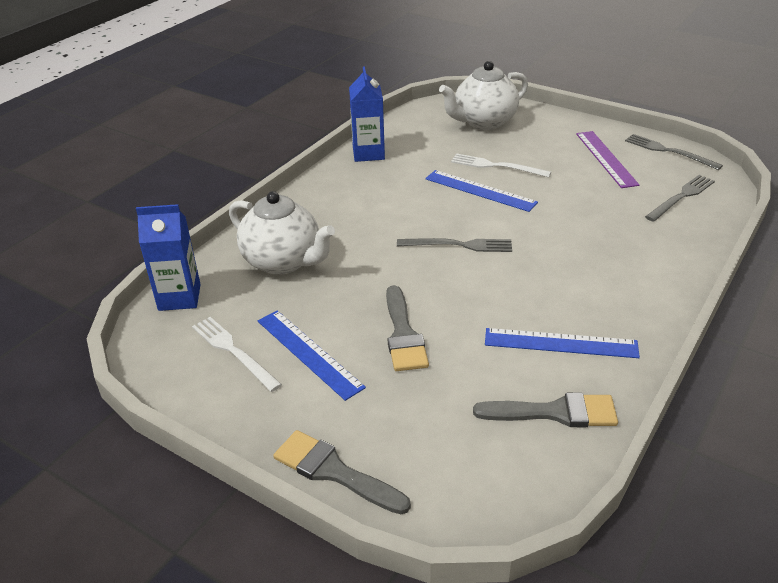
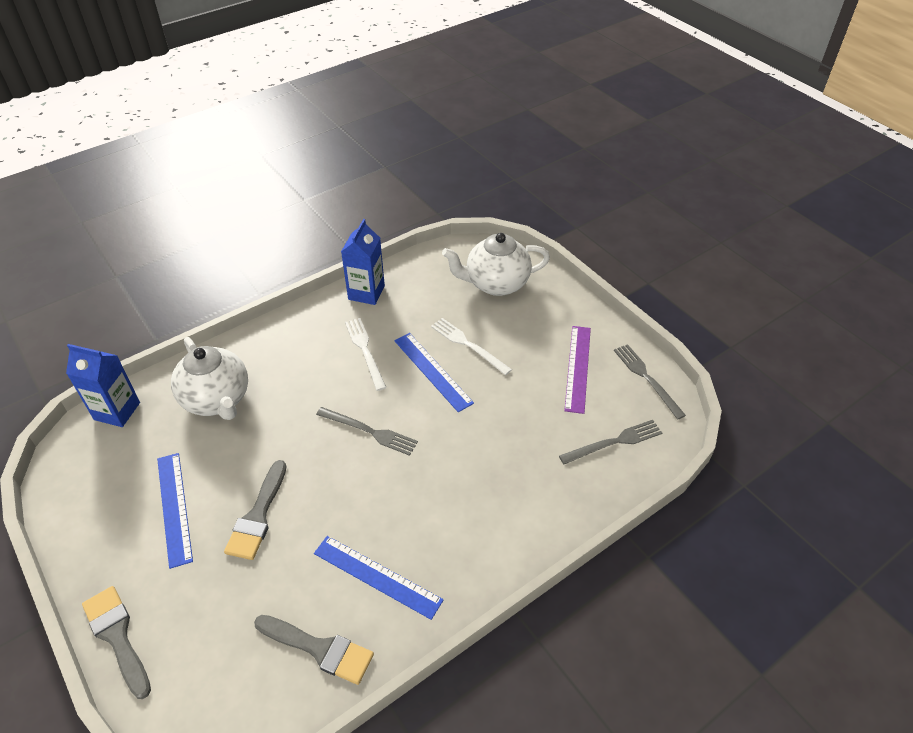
camera: 20 degrees right, 10 degrees up
white fork [192,317,282,392] -> white fork moved to [345,318,387,391]

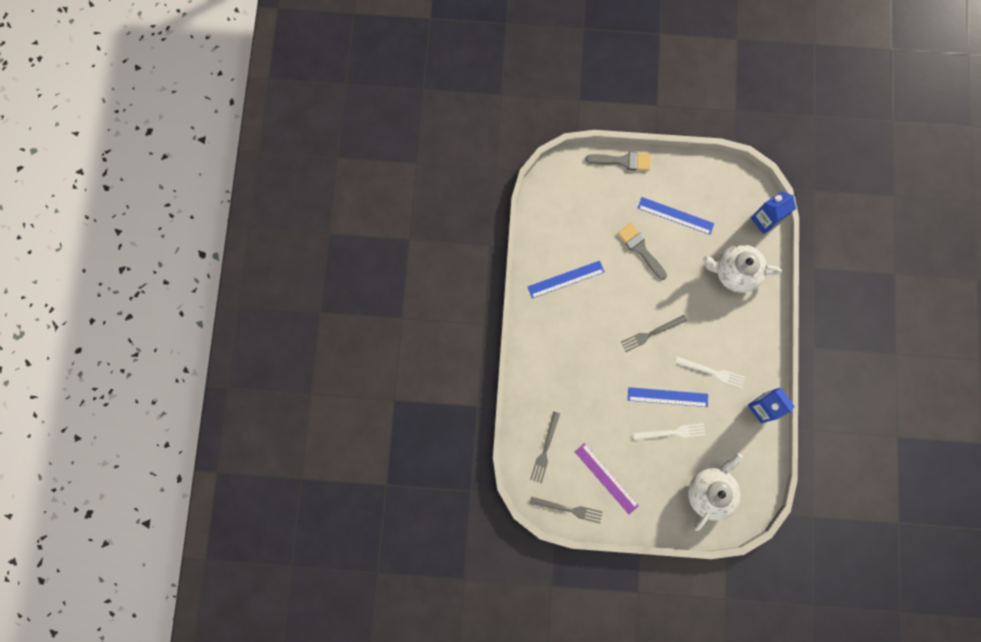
camera: 130 degrees right, 30 degrees up
grey brush [254,615,374,685] -> none

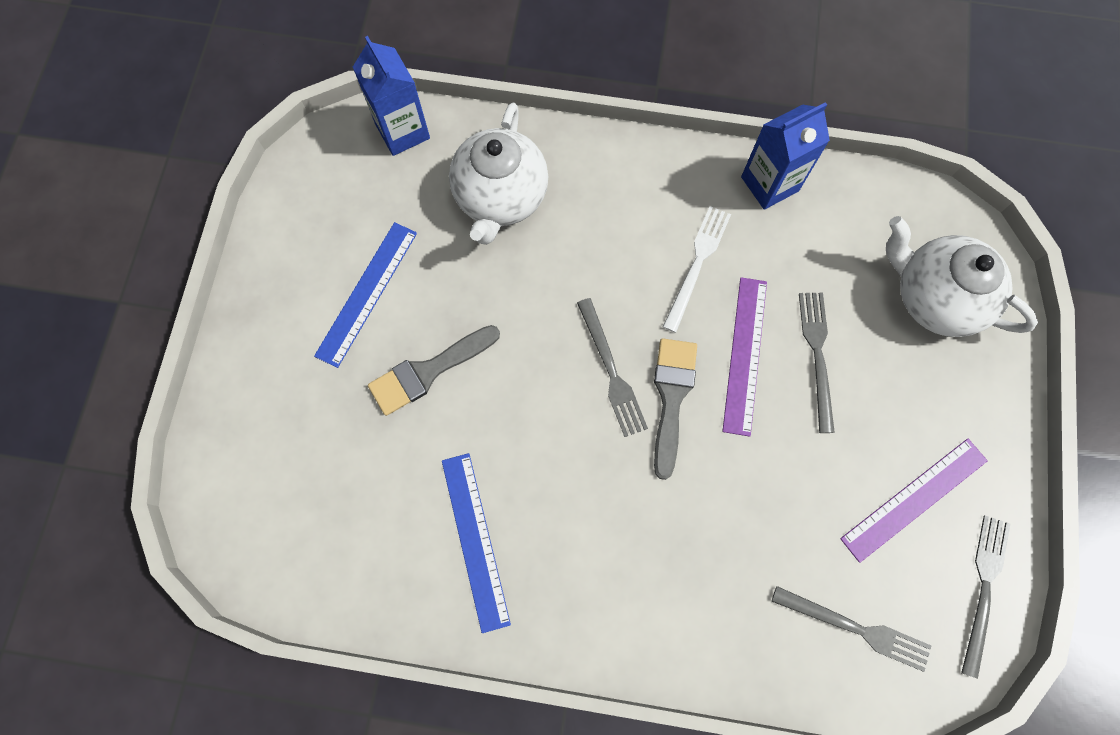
camera: 85 degrees left, 5 degrees down
grey brush [585,152,651,171] -> grey brush moved to [654,339,697,480]
blue ruler [628,387,708,407] -> purple ruler [722,277,767,437]
white fork [633,423,705,440] -> grey fork [799,293,835,433]

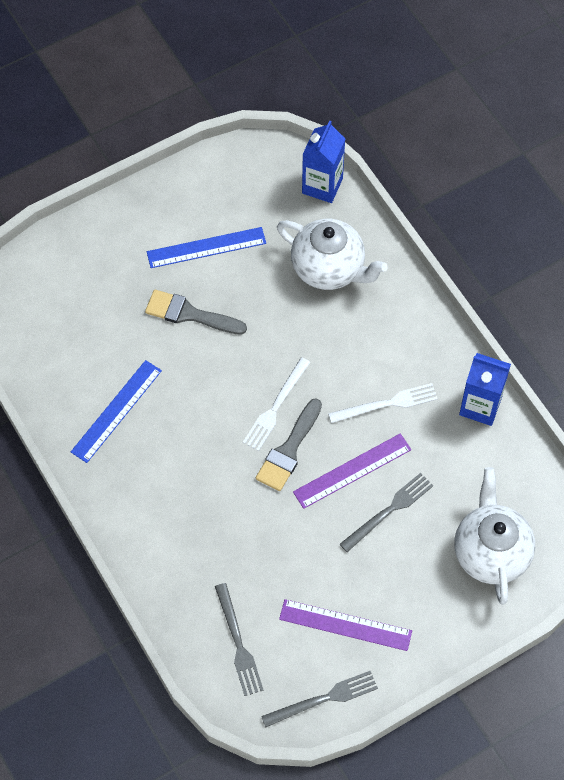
camera: 50 degrees right, 10 degrees down
white teapot [449,102,548,245] -> white teapot turned 120 degrees counterclockwise [277,219,388,290]
grey fork [577,298,648,437] -> white fork [243,357,311,451]
grey brush [654,339,697,480] -> grey brush turned 150 degrees clockwise [256,398,322,491]

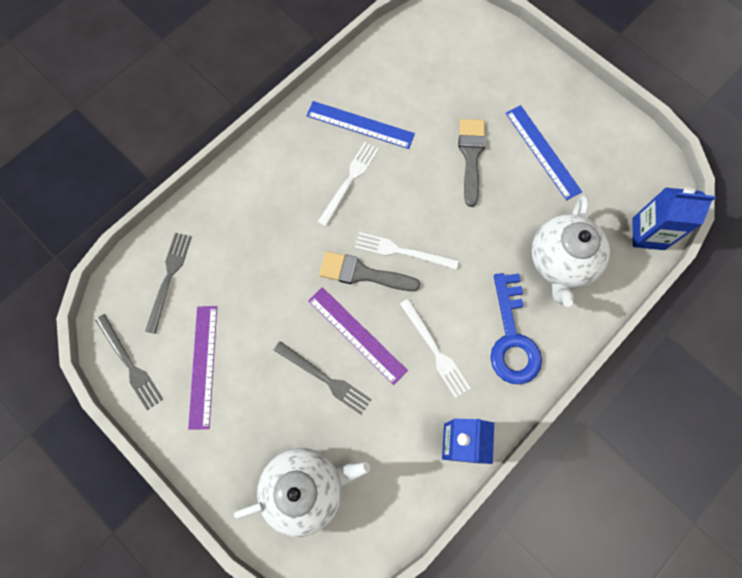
camera: 75 degrees right, 10 degrees up
grey fork [215,583,264,696] -> grey fork turned 135 degrees clockwise [145,233,192,334]
none -> white fork [317,142,379,227]
none -> blue key [490,273,542,384]

